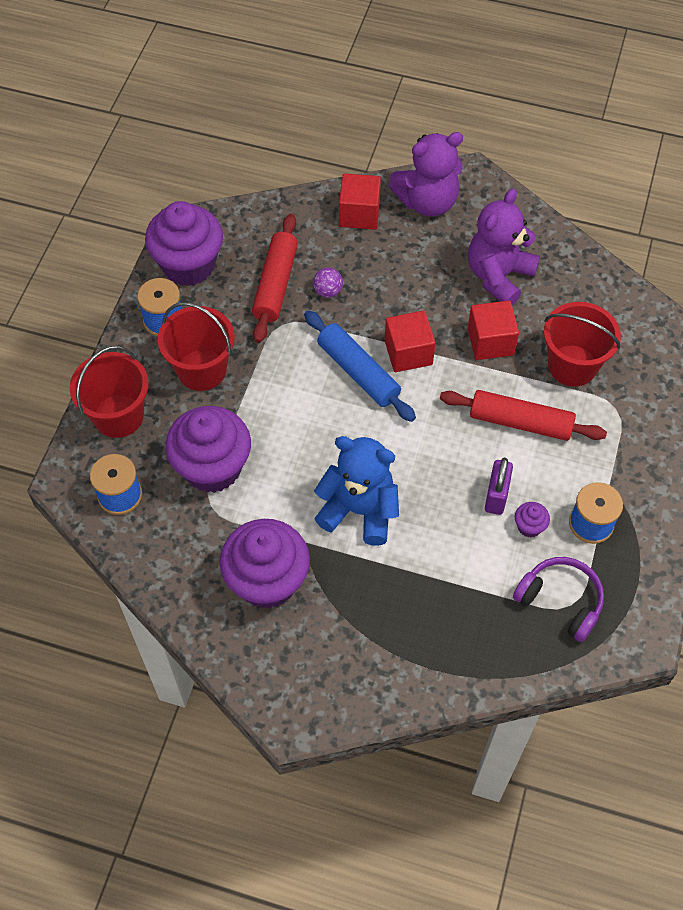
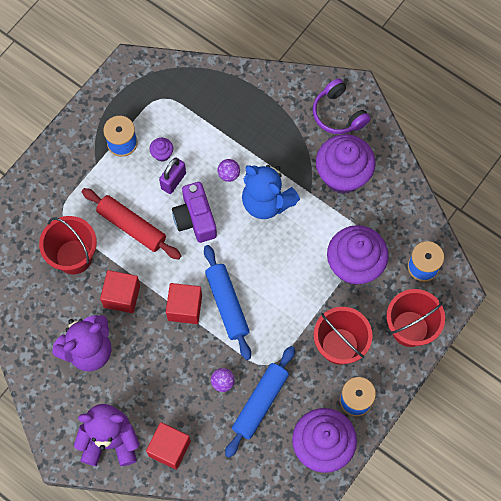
camera: 160 degrees left, 10 degrees up
red rolling pin [252,214,298,343] -> blue rolling pin [225,346,295,458]
purple headphones [513,557,604,642] -> purple headphones moved to [313,78,370,134]
none -> purple camera [172,182,217,243]
none -> purple ball [217,159,240,182]

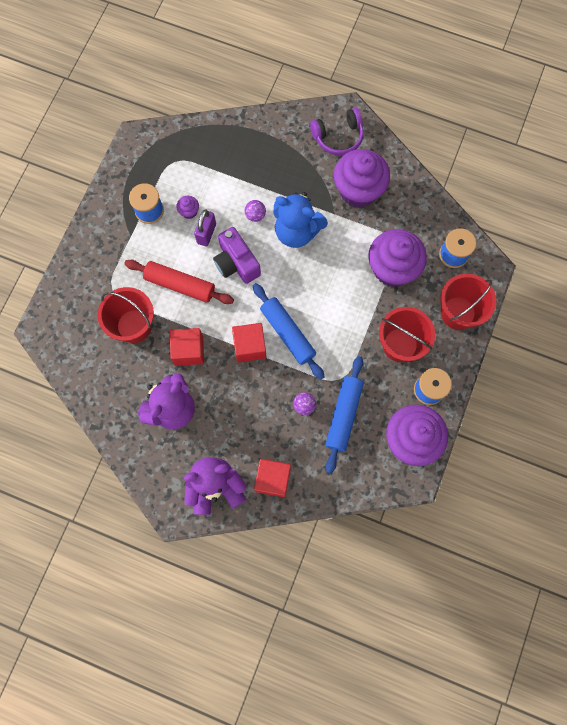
camera: 15 degrees left, 5 degrees up
purple headphones [313,78,370,134] -> purple headphones turned 60 degrees counterclockwise [310,108,364,155]

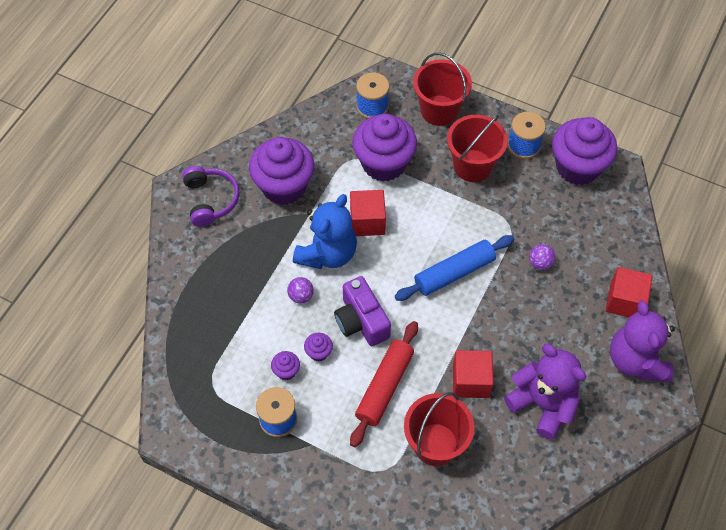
camera: 85 degrees left, 15 degrees down
purple padlock [194,209,216,246] -> purple cupcake [304,333,333,361]
purple camera [213,227,261,284] -> purple camera turned 90 degrees clockwise [334,276,391,346]
red cube [232,323,266,362] -> red cube moved to [350,190,386,236]
blue rolling pin [325,356,364,474] -> none

